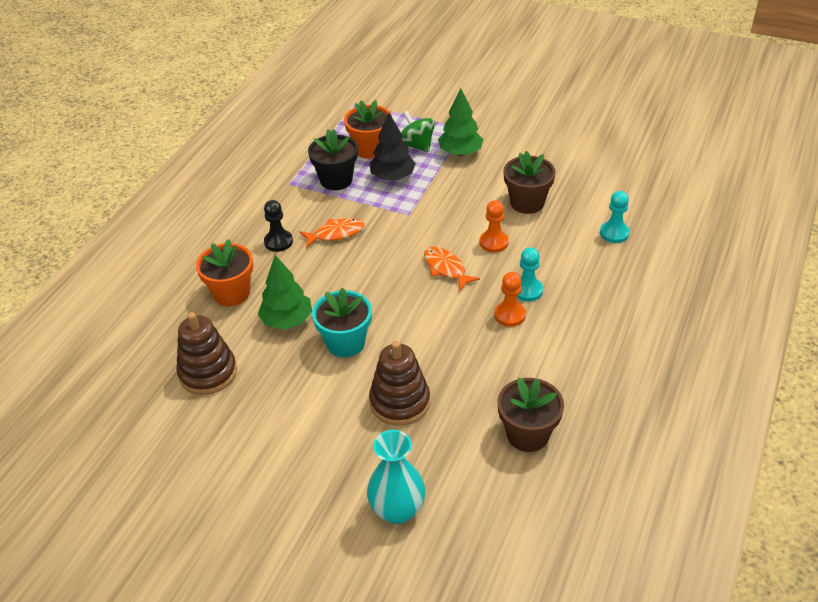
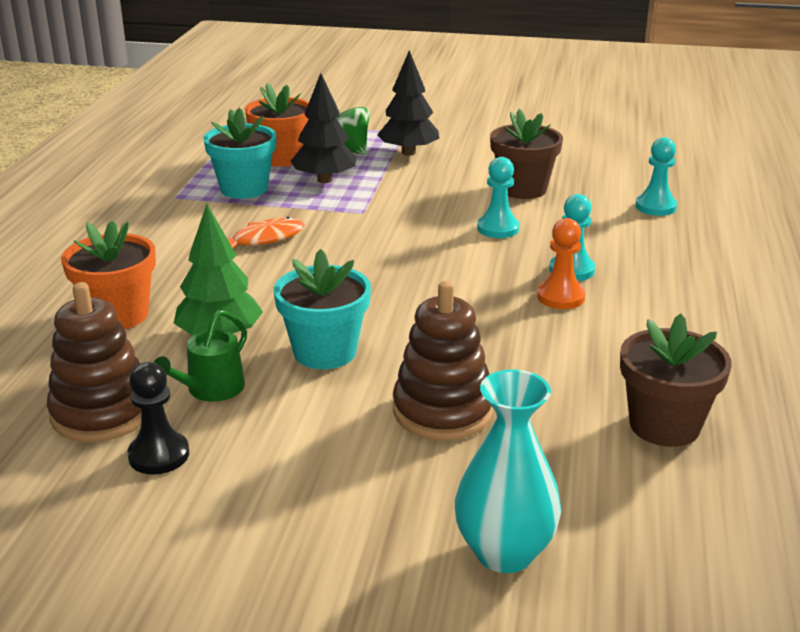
camera: 15 degrees left, 15 degrees down
black pawn [264,200,293,252] -> black pawn moved to [127,362,189,475]
black flower pot [308,129,358,190] -> turquoise flower pot [203,108,277,199]
orange fish [424,247,480,291] -> none
green tree [438,89,483,156] -> black tree [377,50,439,155]
orange pawn [480,200,509,253] -> turquoise pawn [477,157,520,238]
none -> green watering can [153,310,247,402]

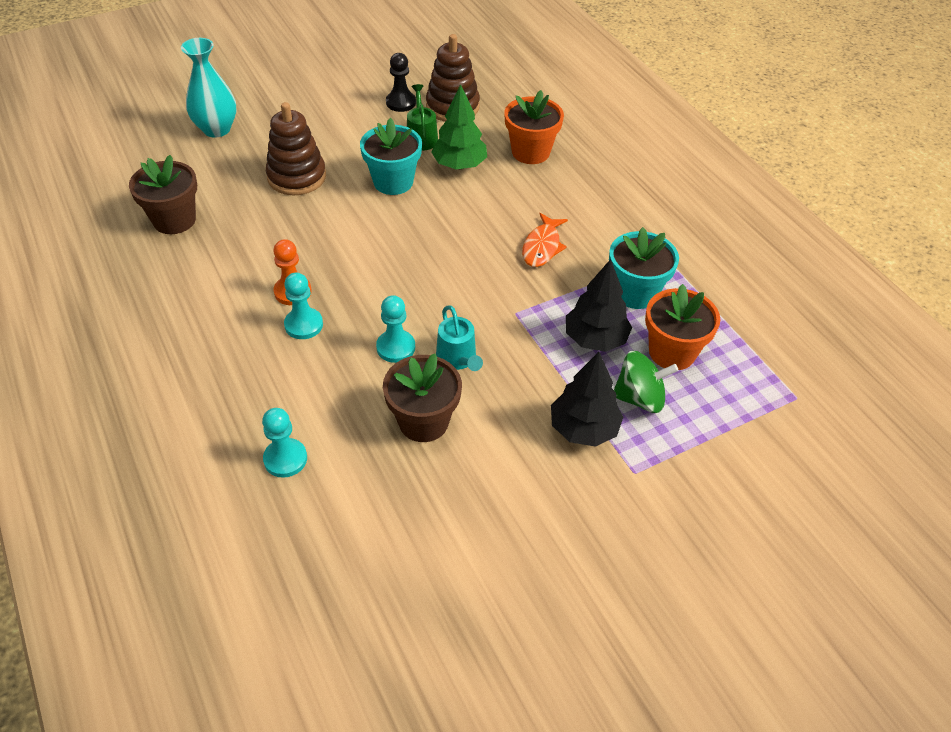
camera: 140 degrees right, 20 degrees up
none -> turquoise watering can [436,305,483,371]

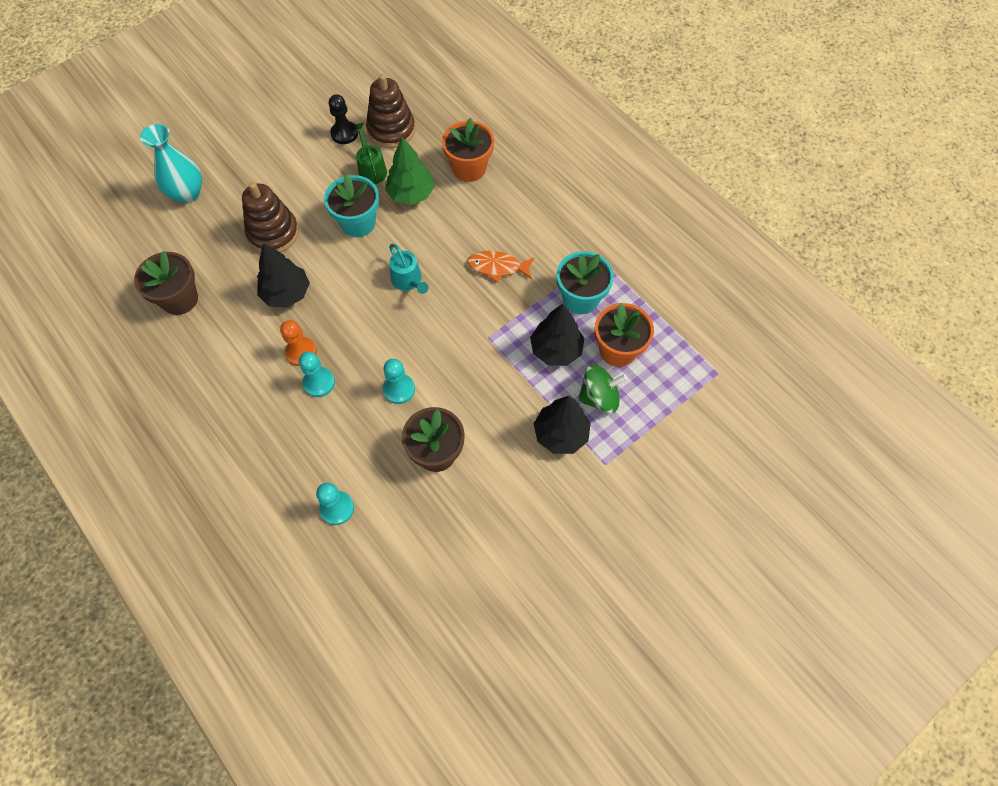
camera: 10 degrees left, 15 degrees up
turquoise watering can [436,305,483,371] -> turquoise watering can moved to [389,244,429,294]
orange fish [522,213,568,267] -> orange fish turned 90 degrees clockwise [467,251,534,282]
none -> black tree [257,243,310,308]

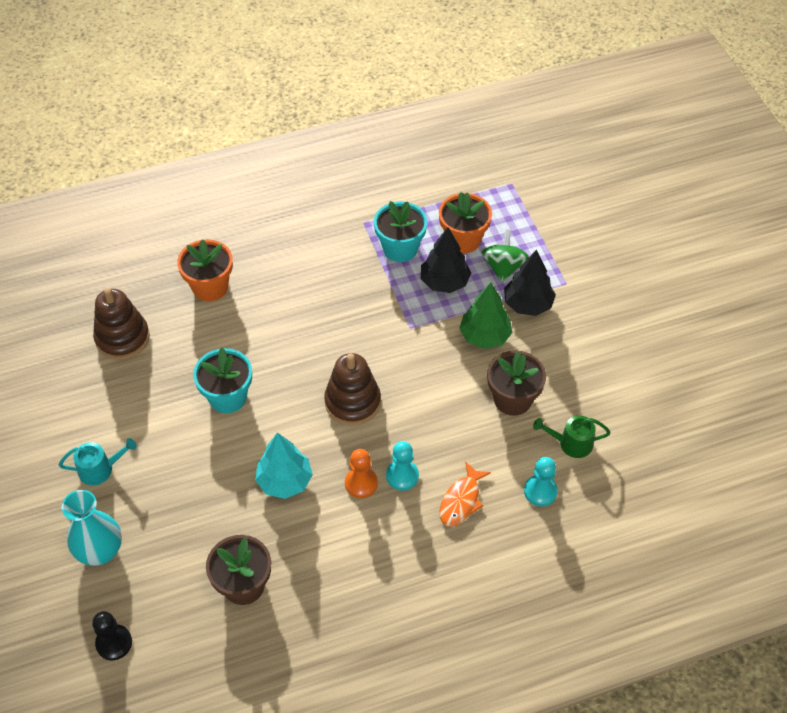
camera: 70 degrees left, 10 degrees down
brown stacking toy [242,182,299,252] -> brown stacking toy moved to [324,353,381,426]
black tree [257,243,310,308] -> turquoise tree [255,432,313,499]
black pawn [329,94,358,144] -> black pawn moved to [92,611,132,660]
green watering can [353,123,387,184] -> green watering can moved to [533,415,611,458]
turquoise pawn [383,359,415,404] -> none
green tree [385,137,435,205] -> green tree moved to [459,283,512,349]
turquoise watering can [389,244,429,294] -> turquoise watering can moved to [59,438,137,486]
orange fish [467,251,534,282] -> orange fish moved to [440,461,491,527]

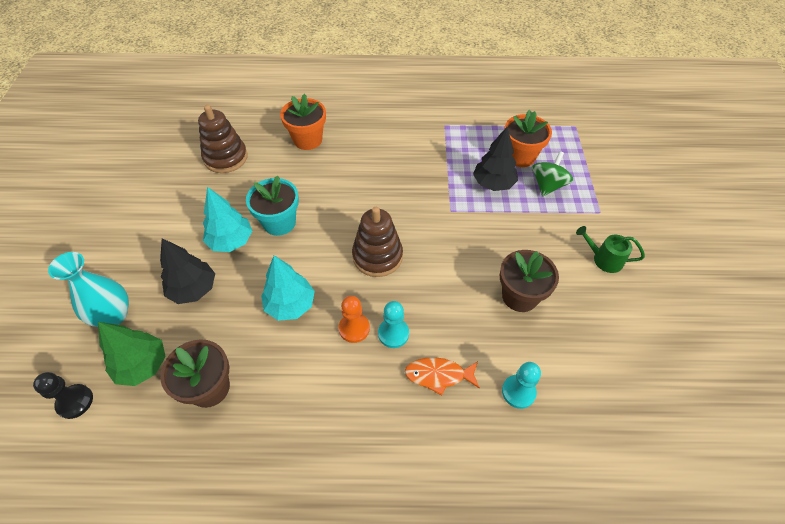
camera: 20 degrees right, 0 degrees up
turquoise watering can [59,438,137,486] -> none
turquoise flower pot [374,201,427,262] -> none
orange fish [440,461,491,527] -> orange fish turned 45 degrees clockwise [405,357,480,396]
green tree [459,283,512,349] -> green tree moved to [98,322,166,386]
black tree [504,249,556,316] -> black tree moved to [160,238,215,304]
green watering can [533,415,611,458] -> green watering can moved to [576,226,645,273]
none -> turquoise tree [203,187,252,252]

